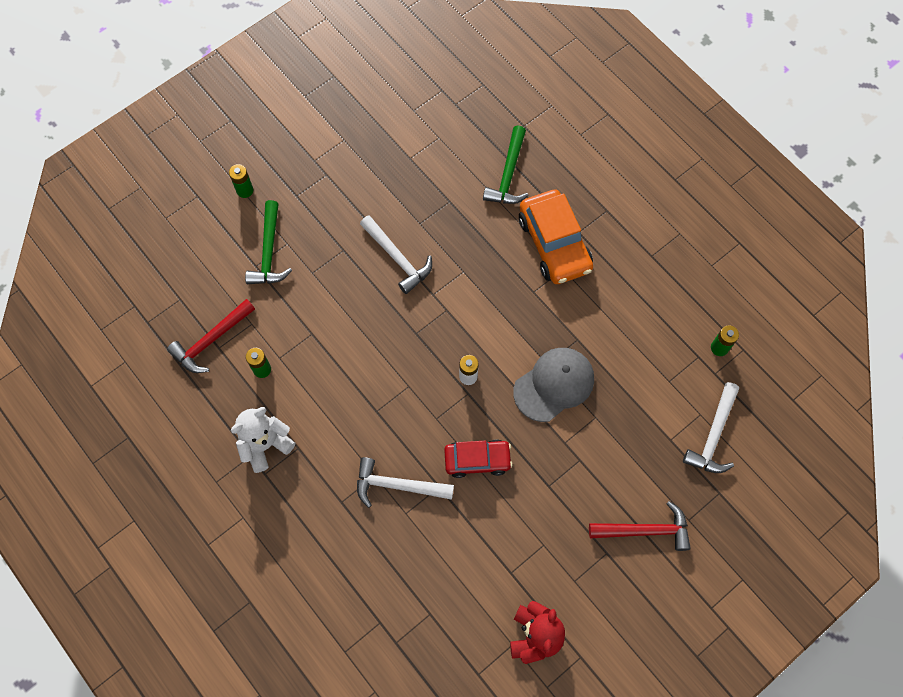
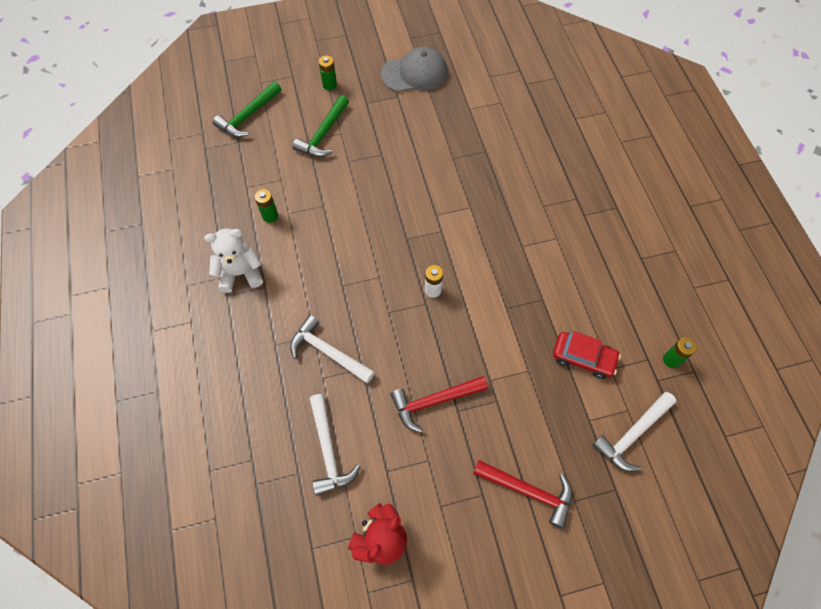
camera: 25 degrees right, 5 degrees down
red hammer [167,299,255,373] -> red hammer moved to [391,376,488,433]
white hammer [360,216,432,294] -> white hammer moved to [309,394,361,496]
red car [444,439,512,478] -> red car moved to [553,331,621,379]
green hammer [483,126,529,204] -> green hammer moved to [213,81,281,137]
grey cap [513,348,594,422] -> grey cap moved to [381,47,448,92]
orange car [519,190,593,284] -> none

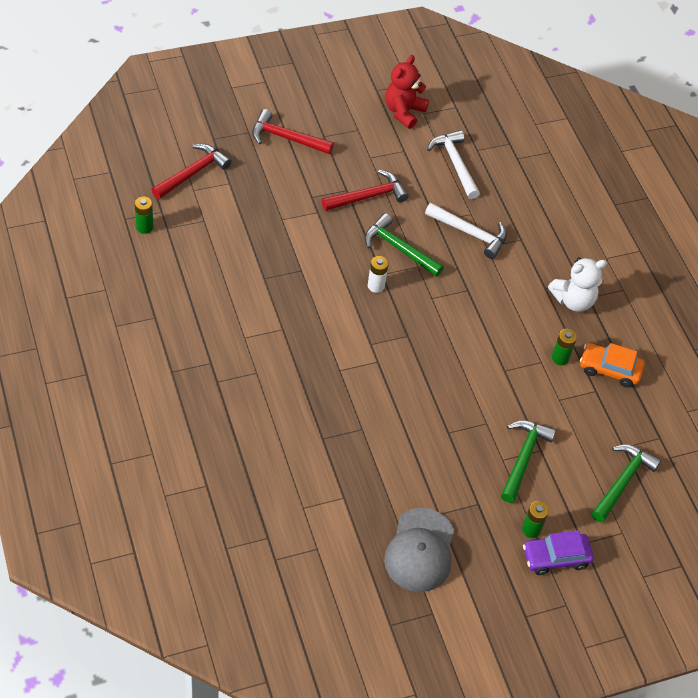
camera: 170 degrees right, 10 degrees down
grey cap [381,47,448,92] -> grey cap turned 60 degrees counterclockwise [384,508,454,592]
red car [553,331,621,379] -> none
white hammer [592,392,677,472] -> red hammer [152,144,231,199]
none -> green hammer [365,213,444,277]
none -> purple car [523,530,594,575]
none -> orange car [580,343,644,387]

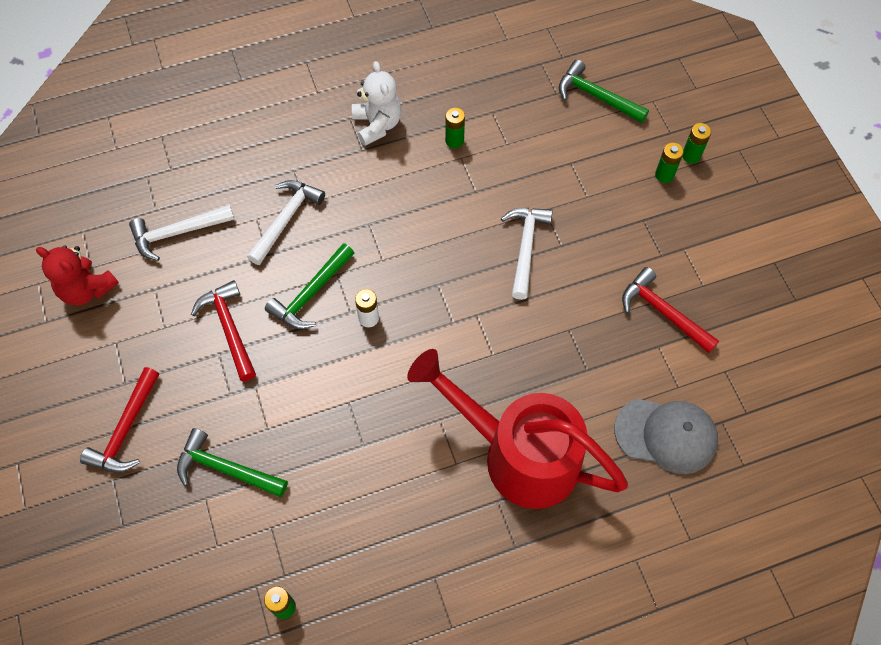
camera: 85 degrees left, 10 degrees up
red hammer [152,144,231,199] -> red hammer moved to [622,267,719,353]
grey cap [384,508,454,592] -> grey cap moved to [614,398,718,474]
green hammer [501,420,556,503] -> green hammer moved to [177,428,288,497]
purple car [523,530,594,575] -> green battery [682,123,711,164]
orange car [580,343,644,387] -> none
none -> red watering can [407,349,628,509]
none -> white hammer [501,208,553,300]

